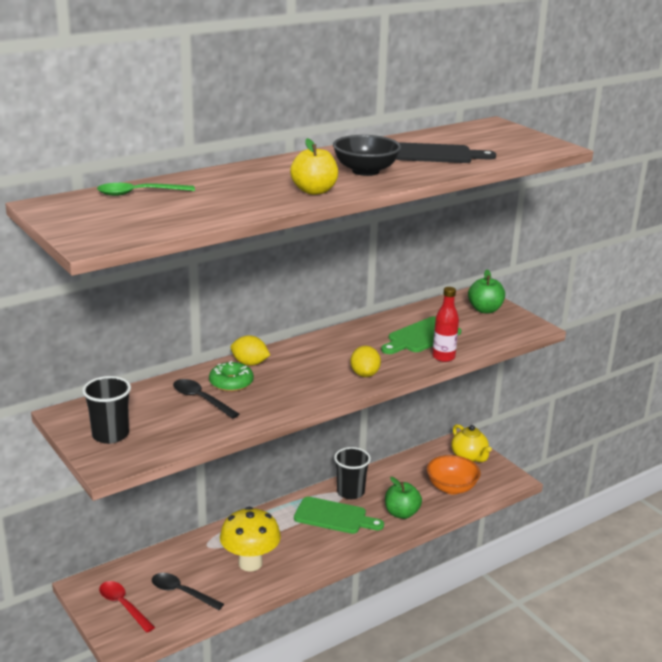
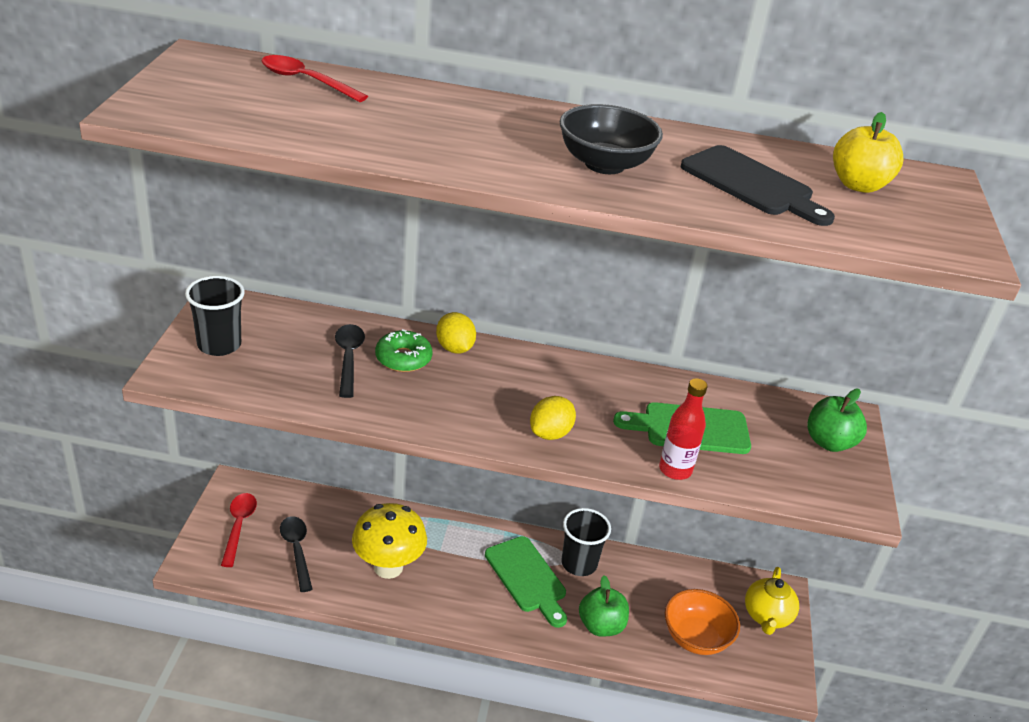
camera: 40 degrees right, 10 degrees up
green spoon [97,183,195,196] -> red spoon [262,55,368,102]
yellow apple [290,138,338,195] -> yellow apple moved to [833,112,904,193]

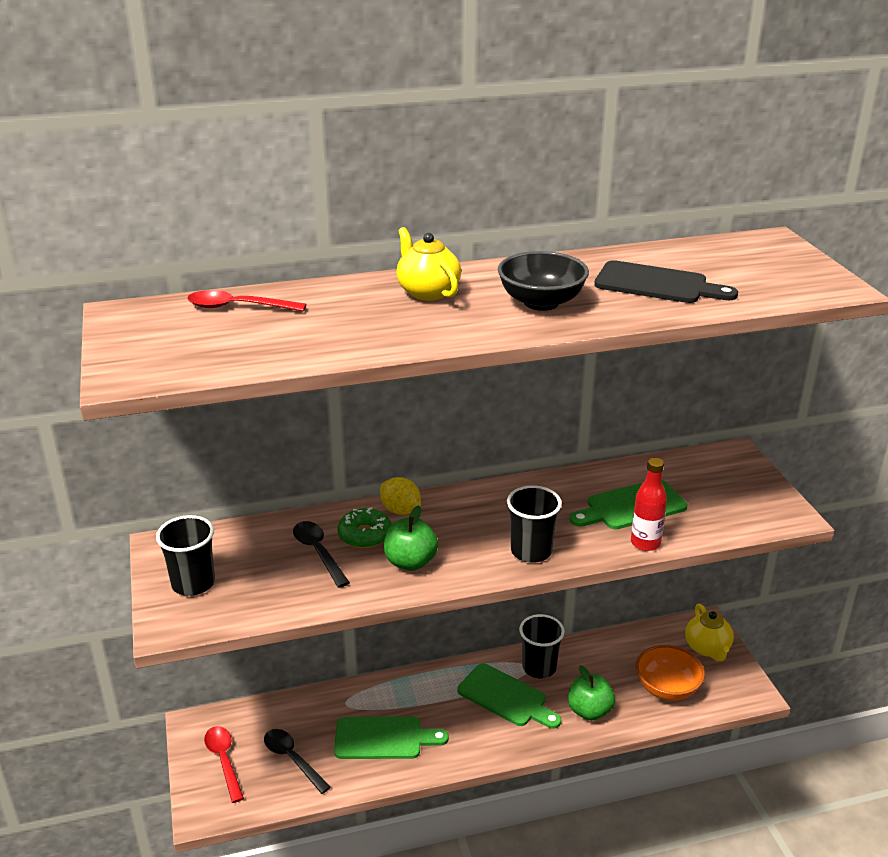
camera: 20 degrees left, 5 degrees down
yellow mushroom [352,503,427,579] -> green cutting board [334,717,449,759]
yellow lemon [530,396,576,440] -> black cup [507,485,562,563]
green apple [807,389,867,452] -> green apple moved to [384,505,438,571]
yellow apple [833,112,904,193] -> none
none -> yellow teapot [397,227,461,301]

